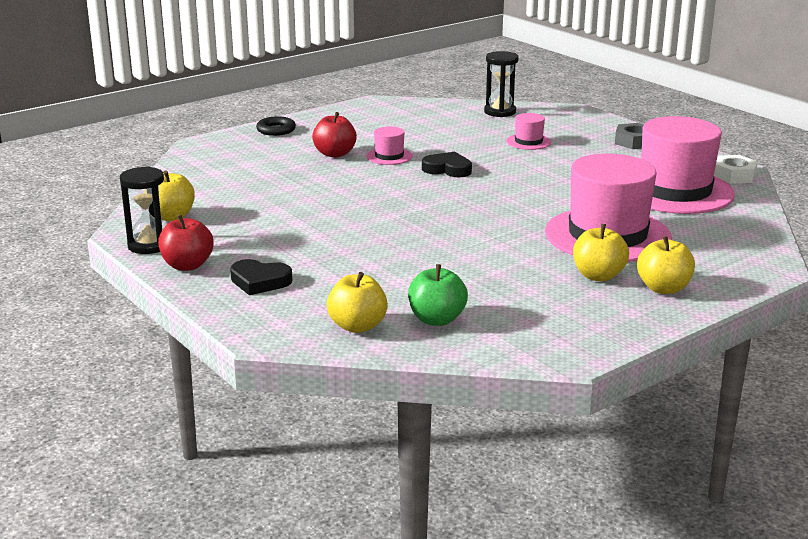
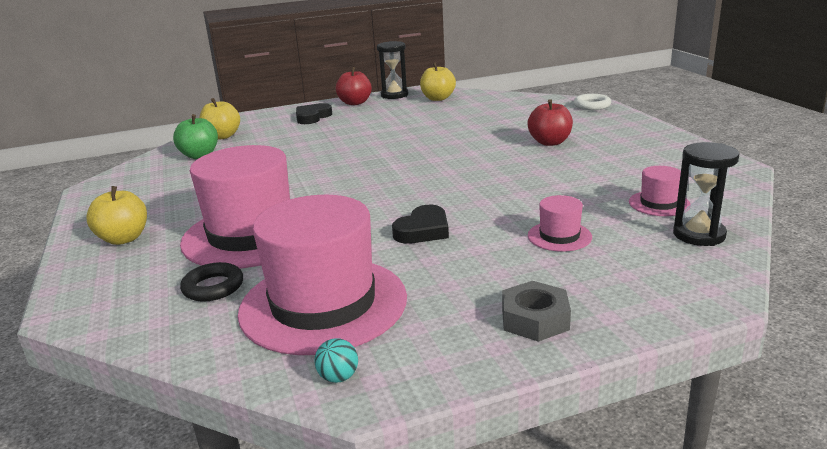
camera: 110 degrees right, 0 degrees up
black ring [256,116,296,136] -> black ring moved to [180,262,243,302]
pink hat [366,126,412,165] -> pink hat moved to [629,166,691,216]
black heart [422,152,472,177] -> black heart moved to [392,205,449,244]
yellow apple [573,224,629,281] -> none
white nut [714,155,758,184] -> turquoise ball [314,338,358,383]
none -> white ring [574,94,611,110]

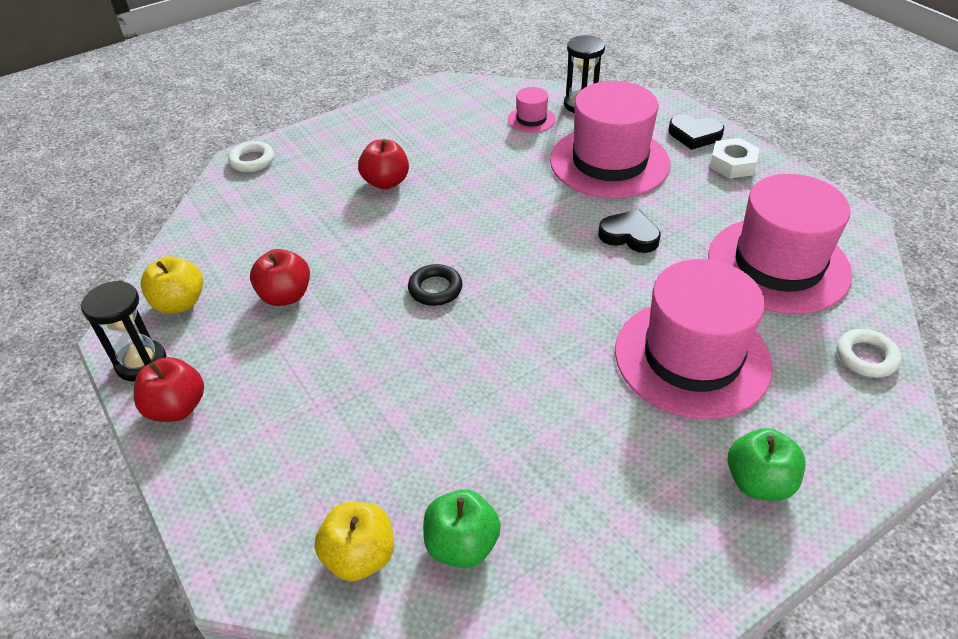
camera: 105 degrees left, 20 degrees up
yellow apple [87,186,147,245] -> green apple [727,428,806,501]
black ring [180,262,243,302] -> black ring moved to [408,264,463,306]
black heart [296,103,332,124] -> black heart moved to [668,115,724,150]
turquoise ball [314,338,358,383] -> none
grey nut [502,281,571,342] -> white nut [709,138,760,178]
pink hat [528,195,592,252] -> pink hat [550,81,670,199], size x2.32
none -> red apple [250,249,310,306]
none -> white ring [837,329,901,378]

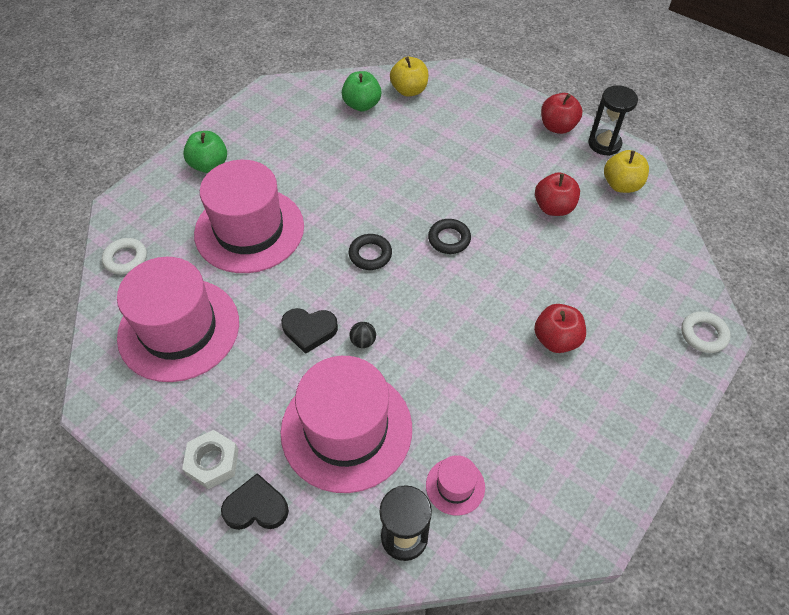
camera: 160 degrees right, 10 degrees up
none -> black ring [349,234,392,270]
none -> black ball [349,322,376,348]

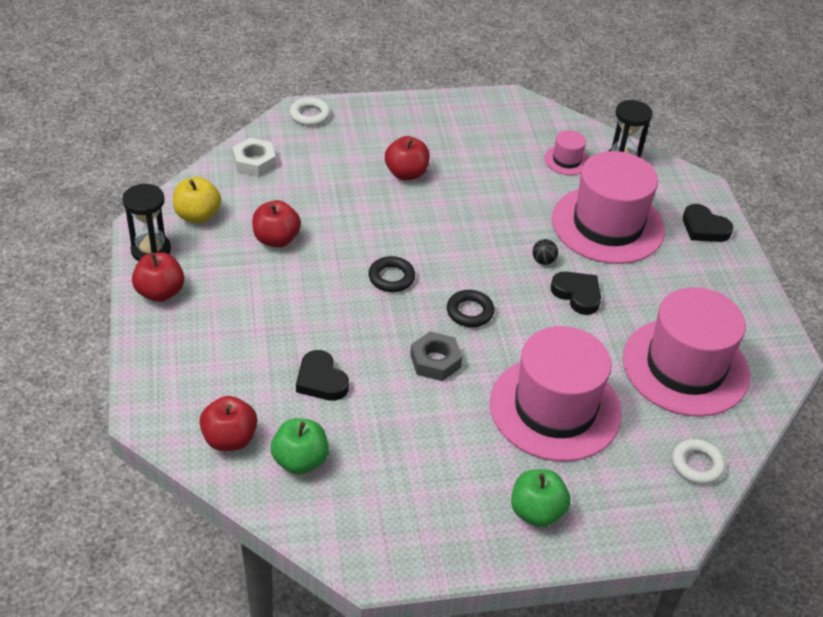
camera: 140 degrees left, 10 degrees down
white nut [182,430,239,489] -> white nut moved to [233,138,276,177]
yellow apple [390,57,429,97] -> red apple [200,396,257,451]
none -> black heart [296,350,349,401]
none -> grey nut [410,331,462,381]

